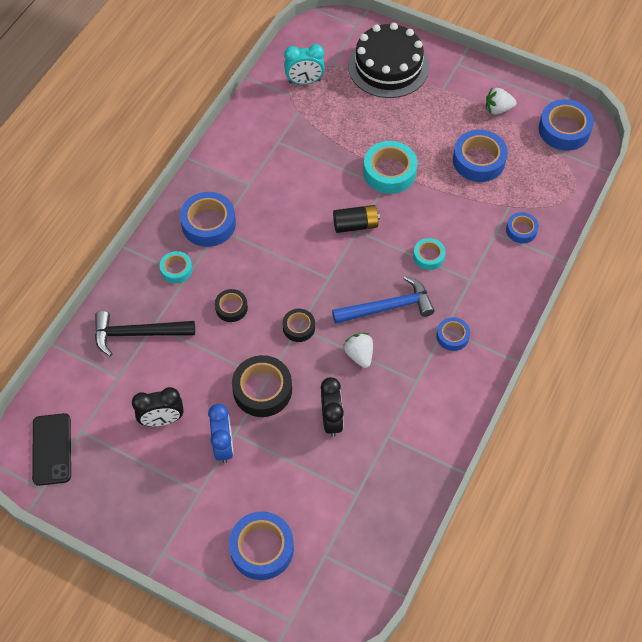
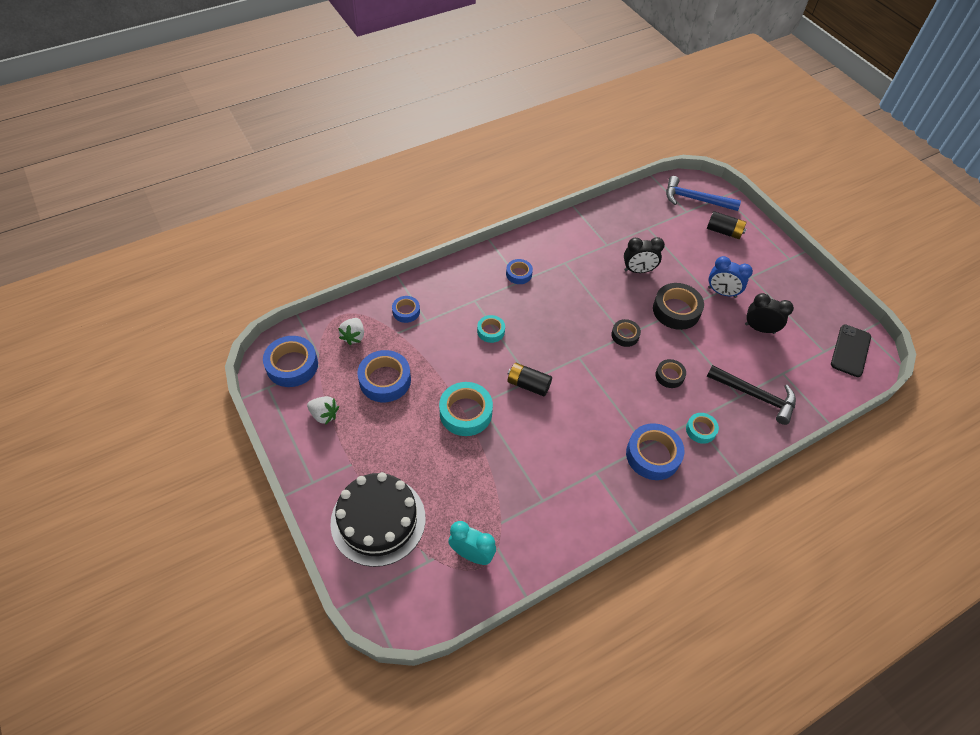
camera: 150 degrees left, 5 degrees down
blue clock [208,404,233,463] -> blue clock turned 90 degrees counterclockwise [708,256,753,298]
blue tape [229,511,294,580] -> black battery [707,211,746,239]
black clock [321,377,344,437] -> black clock turned 120 degrees counterclockwise [624,237,665,273]
blue hammer [332,276,435,324] -> blue hammer moved to [666,176,741,211]
white strawberry [343,333,373,368] -> white strawberry moved to [338,318,364,345]

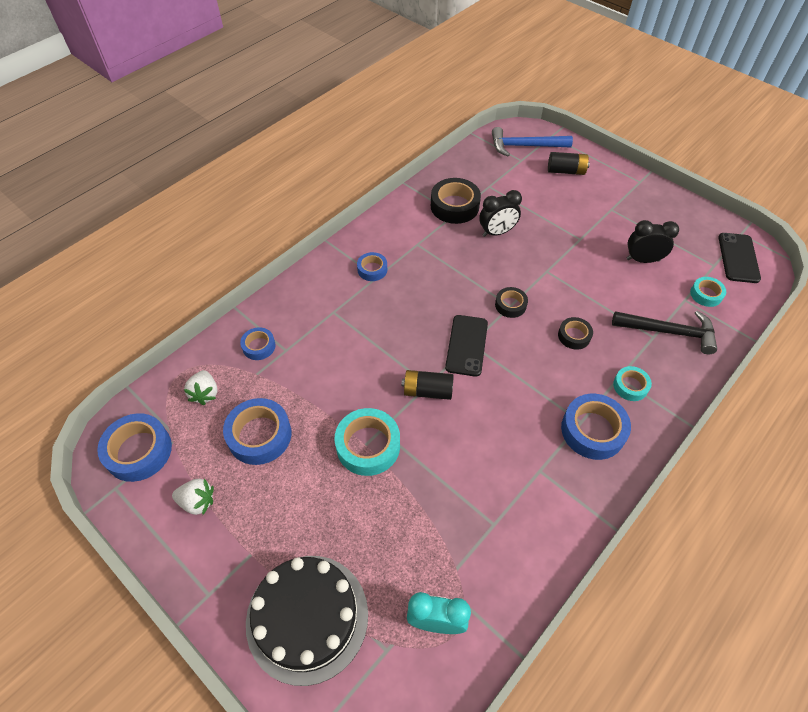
camera: 15 degrees left, 0 degrees up
turquoise tape [477,315,505,343] -> turquoise tape moved to [690,277,726,307]
black tape [653,283,704,330] -> black tape moved to [431,178,481,224]
blue clock [708,256,753,298] -> none
none -> black phone [445,315,488,377]

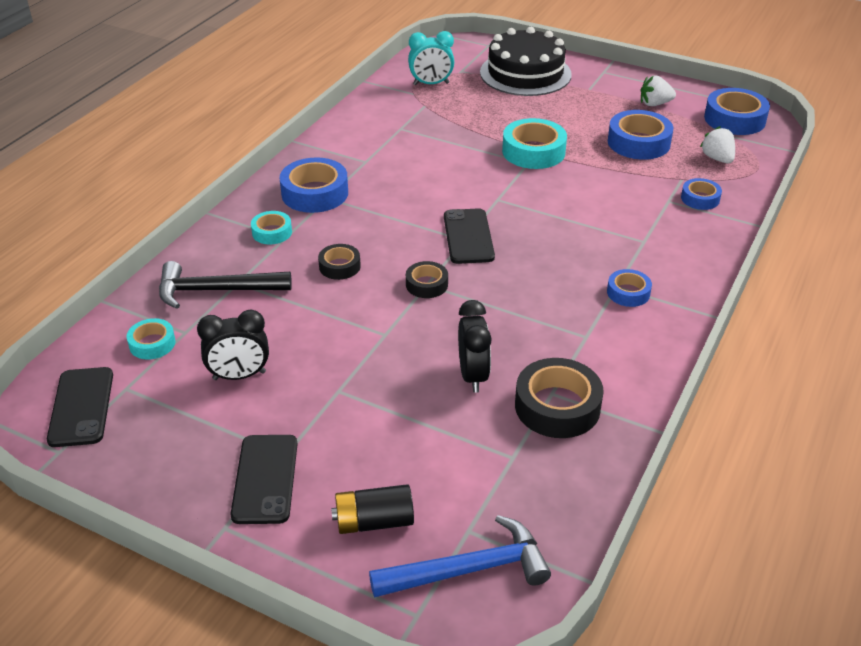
camera: 165 degrees right, 15 degrees down
black battery [401,370,454,400] -> none
black clock [479,190,522,237] -> black clock turned 120 degrees clockwise [458,300,492,393]
none -> black phone [230,435,298,524]

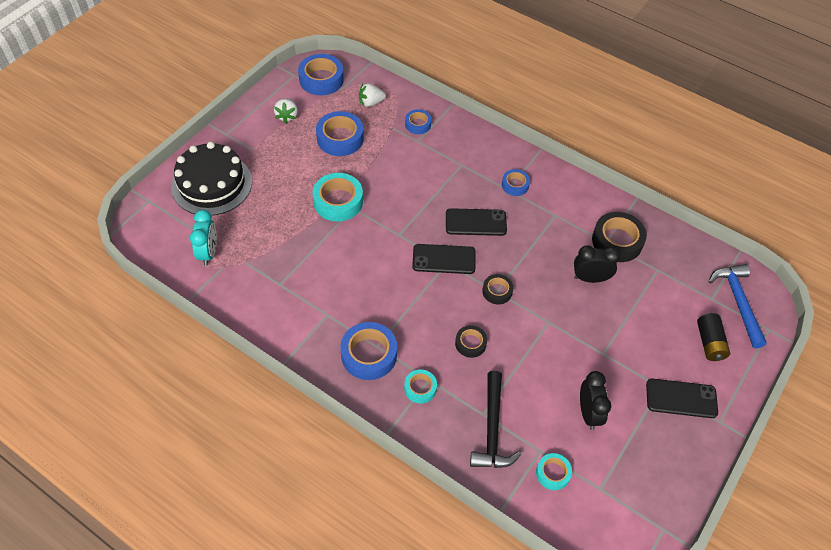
camera: 85 degrees left, 15 degrees up
black phone [47,367,113,447] -> black phone moved to [446,208,507,236]

